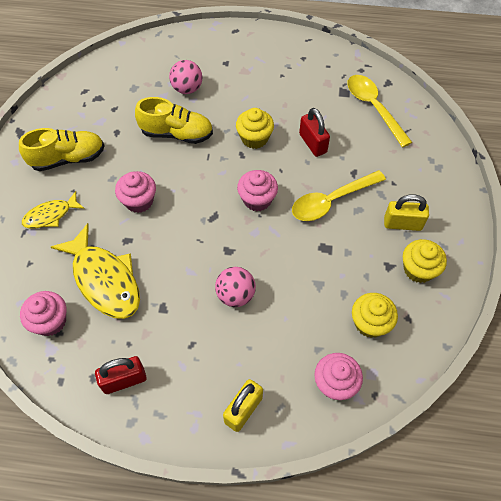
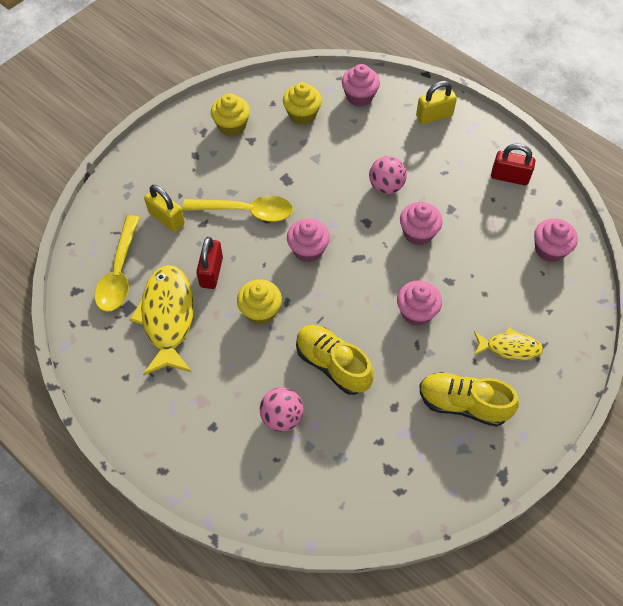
camera: 145 degrees left, 0 degrees up
yellow fish [51,223,140,319] -> yellow fish moved to [129,265,194,376]
yellow padlock [384,194,429,231] -> yellow padlock moved to [144,185,185,232]
none -> pink cupcake [400,202,443,246]

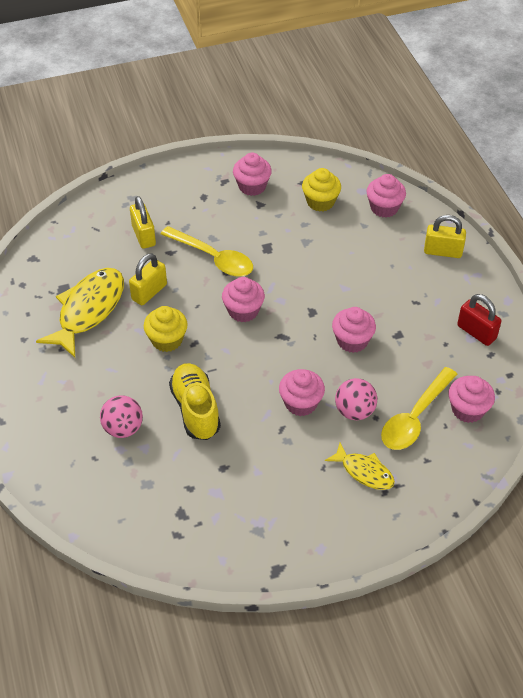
camera: 30 degrees right, 10 degrees down
yellow spoon [94,215,140,312] -> yellow spoon moved to [381,367,458,450]
red padlock [196,237,223,289] -> yellow padlock [129,253,167,305]
yellow cupcake [211,94,250,136] -> pink cupcake [233,153,272,196]
pink ball [369,156,407,194] -> pink ball moved to [335,378,377,420]
yellow shoe [420,372,519,427] -> none

